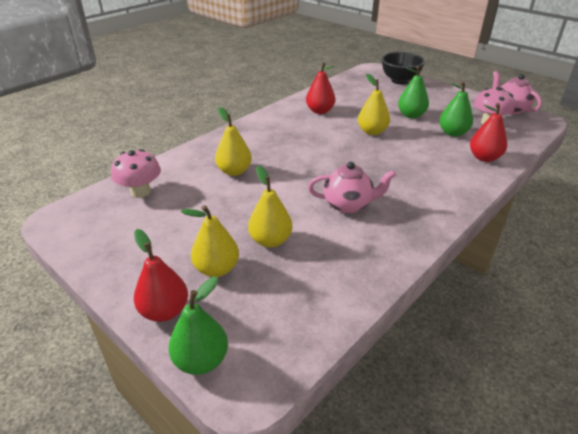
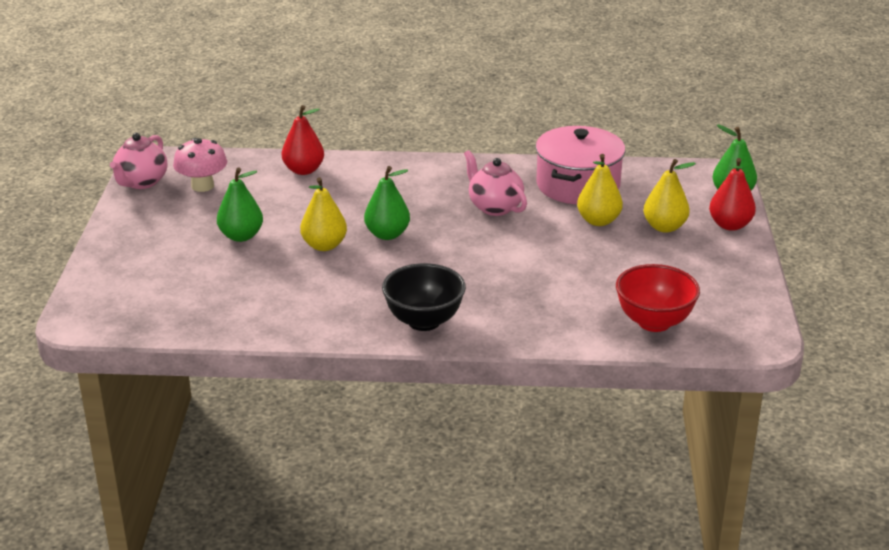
camera: 130 degrees left, 5 degrees down
pink mushroom [111,149,161,198] -> red bowl [616,264,700,332]
yellow pear [215,107,252,176] -> none
red pear [306,62,335,114] -> none
black bowl [381,52,425,84] -> black bowl moved to [382,263,466,331]
green pear [439,81,473,137] -> green pear moved to [364,166,410,240]
none -> pink pot [535,126,625,204]

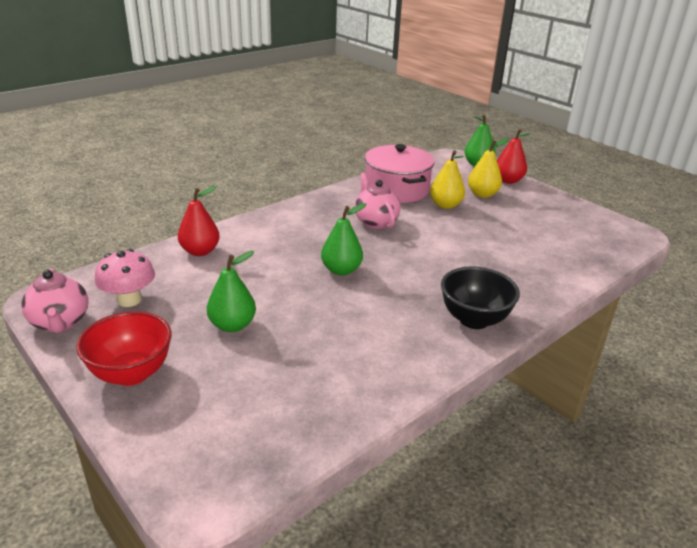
camera: 45 degrees left, 0 degrees up
yellow pear [300,177,347,251] -> none
pink teapot [464,150,527,216] -> pink teapot turned 60 degrees clockwise [354,173,401,229]
red bowl [616,264,700,332] -> red bowl moved to [76,311,172,386]

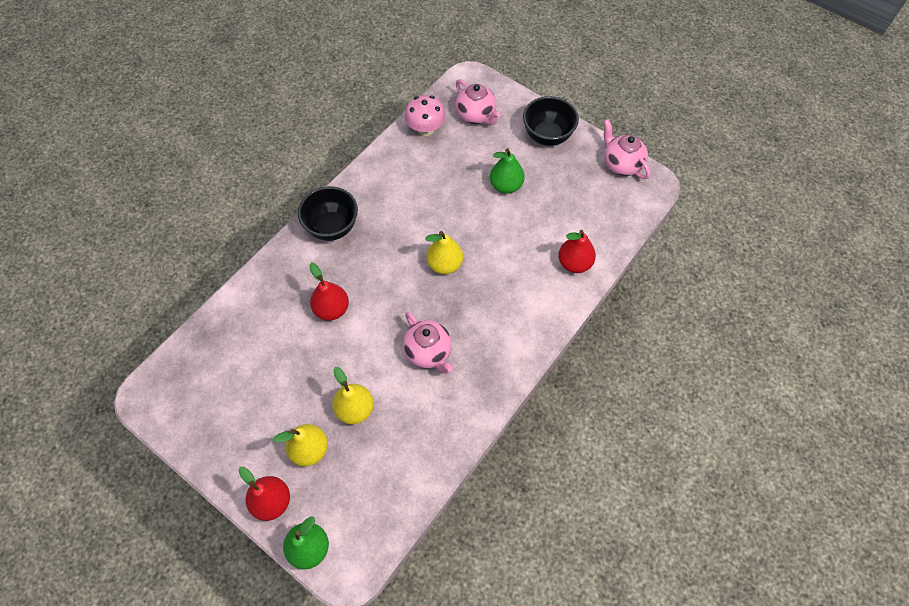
camera: 170 degrees right, 30 degrees up
red bowl [76,311,172,386] -> black bowl [523,96,579,146]
pink mushroom [95,249,155,307] -> pink mushroom moved to [405,95,446,136]
green pear [321,203,366,276] -> yellow pear [425,231,463,274]
pink pot [365,144,435,203] -> none
none -> red pear [309,263,349,321]
none -> pink teapot [456,79,501,125]

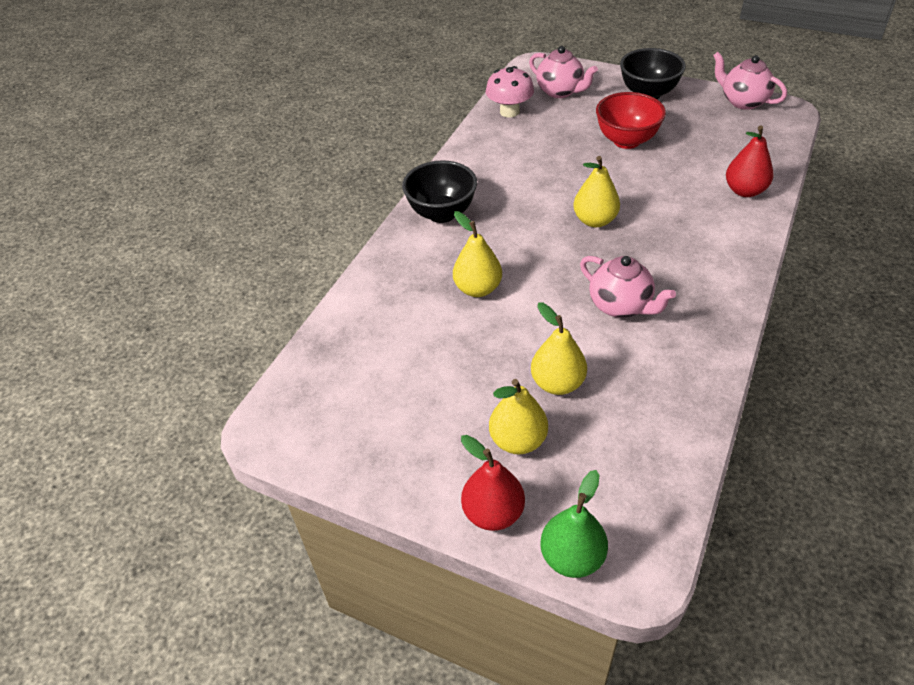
camera: 10 degrees left, 15 degrees down
red pear [309,263,349,321] -> yellow pear [453,211,502,297]
green pear [490,148,525,194] -> red bowl [596,92,666,149]

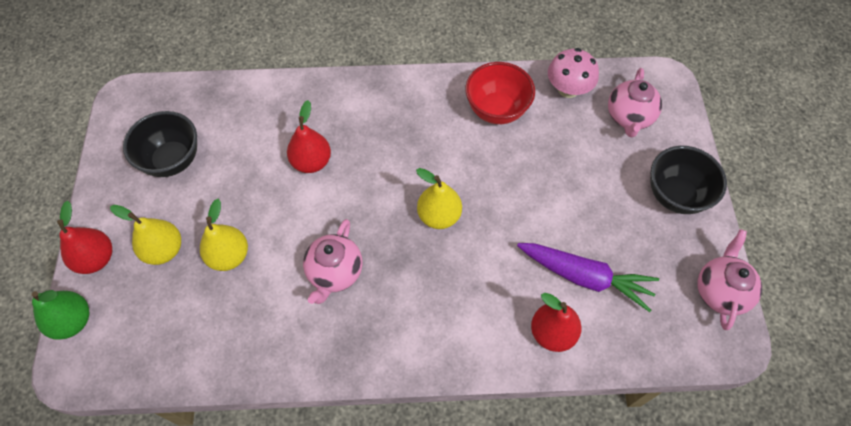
camera: 60 degrees right, 15 degrees up
black bowl [402,160,477,223] -> black bowl moved to [123,111,197,177]
yellow pear [453,211,502,297] -> red pear [287,100,331,173]
red bowl [596,92,666,149] -> red bowl moved to [465,62,535,124]
none -> purple carrot [517,243,659,312]

